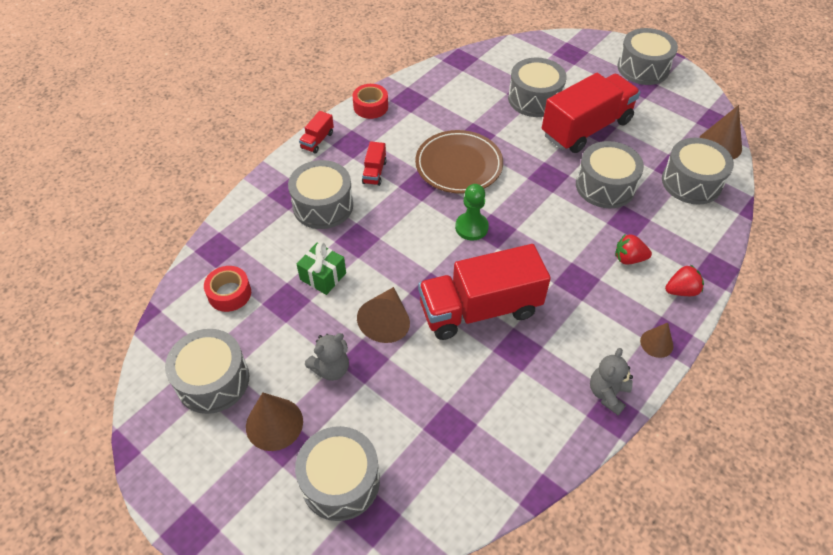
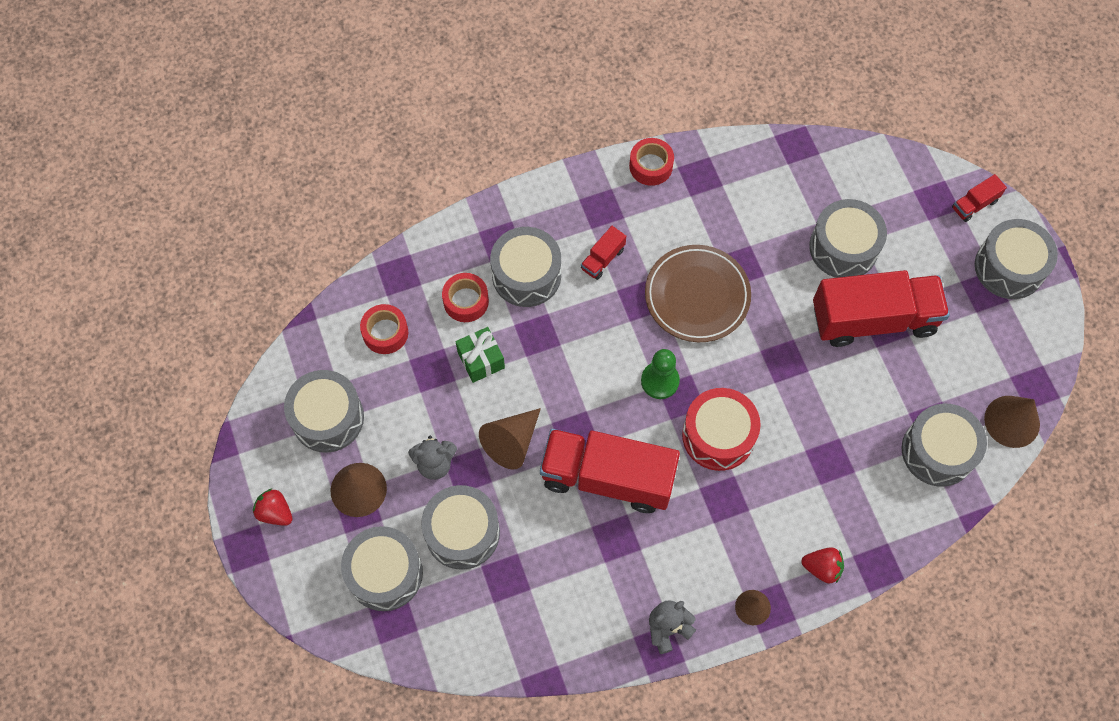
camera: 30 degrees right, 15 degrees up
red truck [299,111,334,153] -> red truck moved to [952,174,1007,222]
grey drum [576,141,644,208] -> grey drum moved to [421,485,500,570]
red strawberry [615,234,652,265] -> red strawberry moved to [253,489,292,526]
none -> red tape [442,273,489,322]
none -> red drum [682,388,761,471]

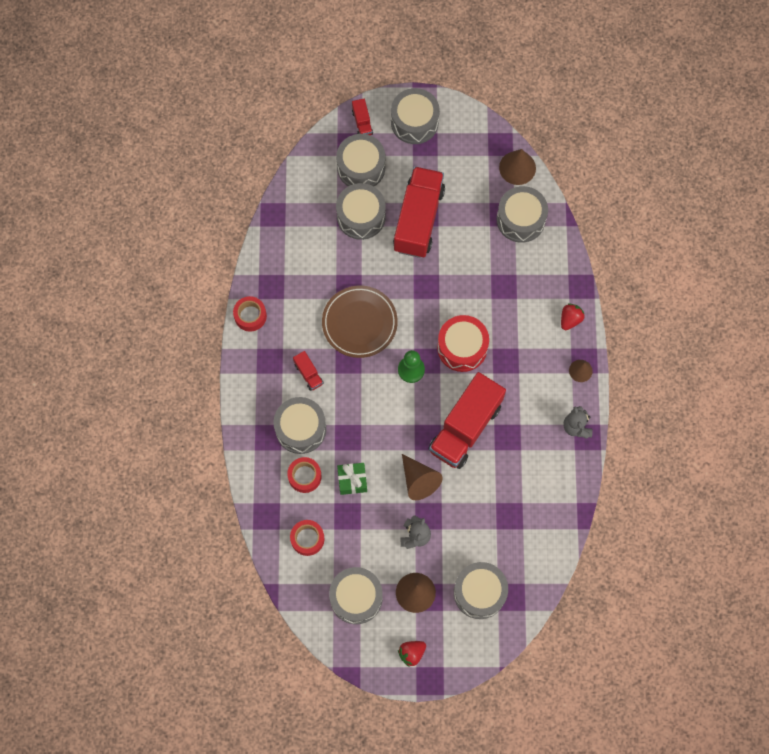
camera: 70 degrees left, 5 degrees up
grey drum [421,485,500,570] -> grey drum moved to [336,134,385,186]

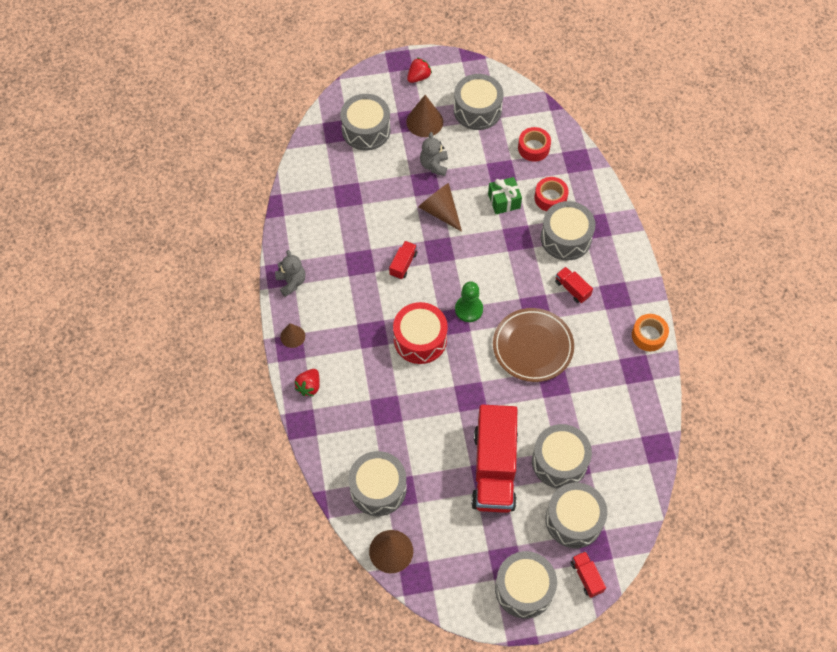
camera: 170 degrees right, 10 degrees down
red tape [233,296,267,332] -> orange tape [632,314,669,351]
red truck [428,372,506,469] -> red truck [389,241,417,280], size x0.42

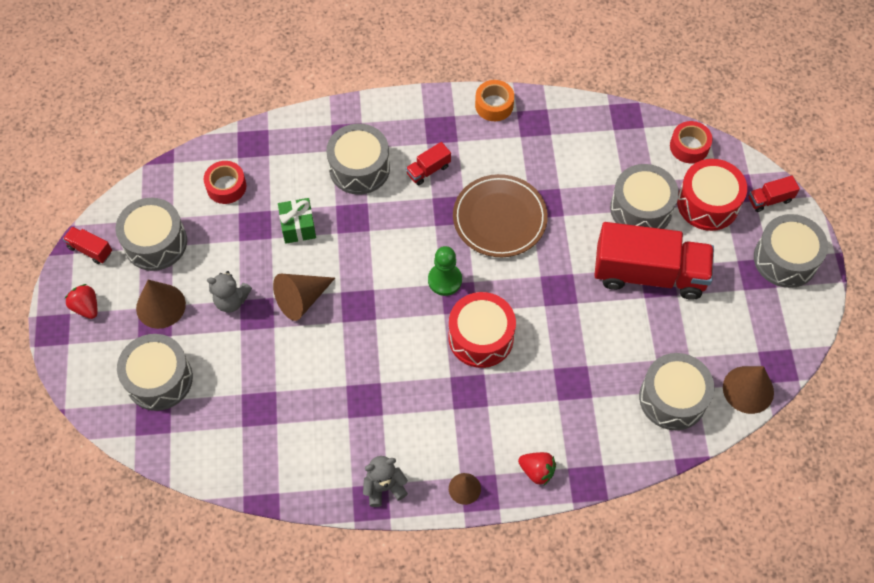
camera: 85 degrees left, 0 degrees up
red truck [389,241,417,280] -> red truck moved to [63,227,112,264]
red tape [534,177,569,211] -> red tape moved to [670,121,713,163]
grey drum [545,483,607,548] -> red drum [677,159,747,231]

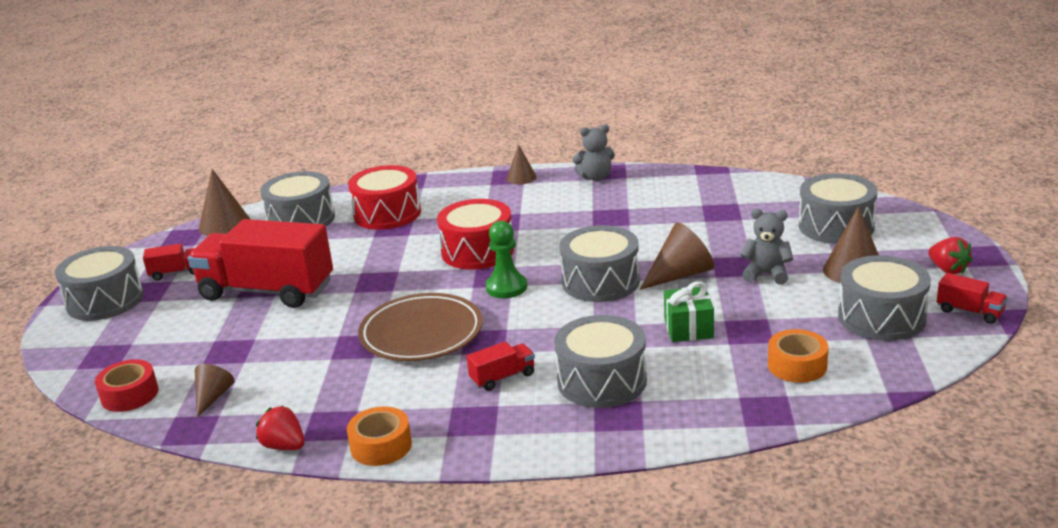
camera: 170 degrees left, 35 degrees down
red tape [204,161,246,204] -> orange tape [768,329,829,383]
red strawberry [518,452,556,485] -> red strawberry moved to [256,406,305,450]
grey drum [610,164,679,229] -> grey drum moved to [559,225,640,302]
red drum [677,159,747,231] -> red drum moved to [348,165,421,230]
red truck [748,176,800,212] -> red truck moved to [143,244,195,280]
none -> brown cone [195,364,235,417]

